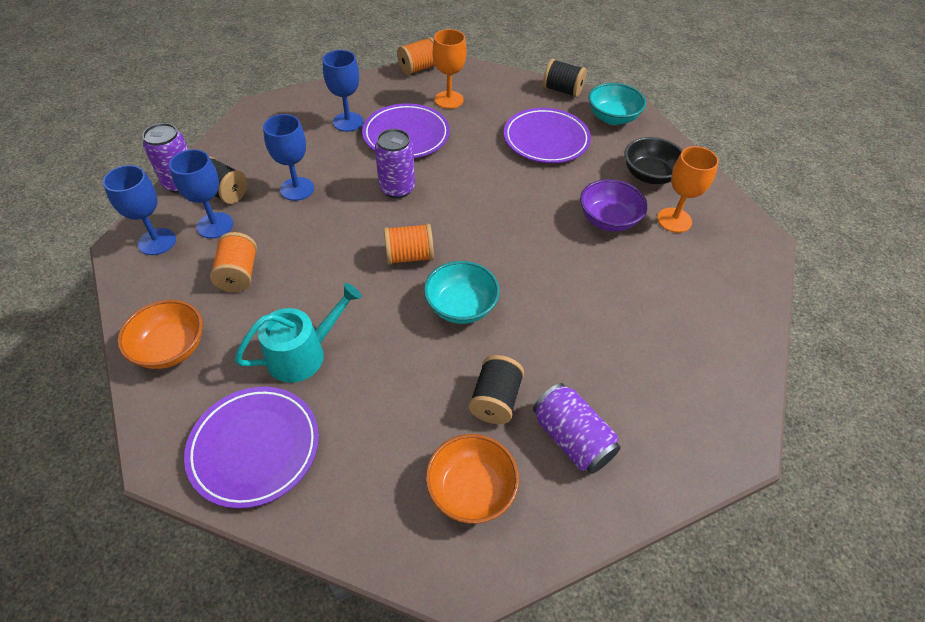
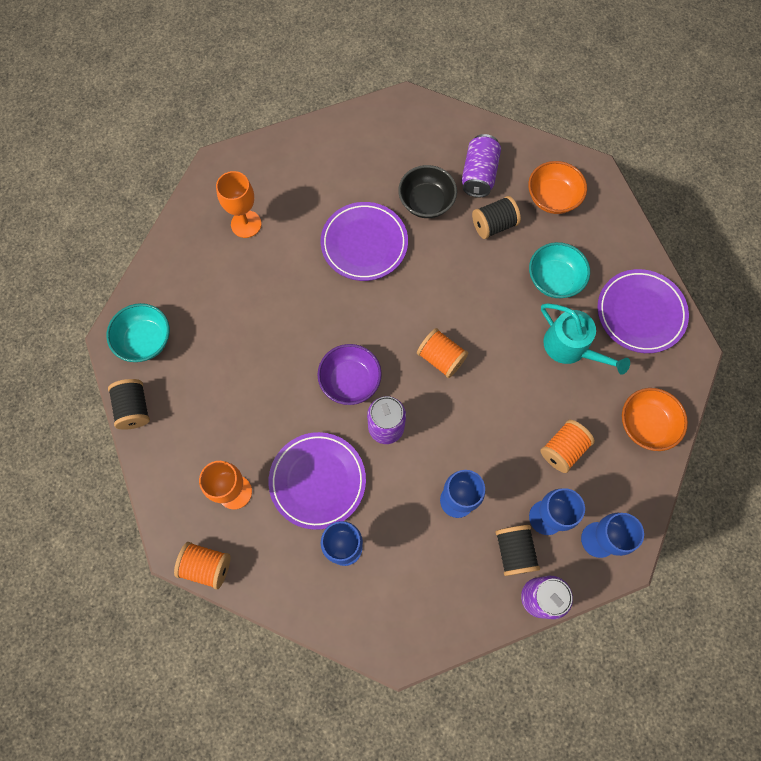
camera: 130 degrees left, 20 degrees up
turquoise watering can [235,283,362,383] -> turquoise watering can turned 150 degrees counterclockwise [541,303,630,375]
turquoise bowl [424,261,500,324] -> turquoise bowl moved to [529,242,590,298]
purple plate [504,108,591,163] -> purple plate moved to [321,202,408,281]
purple bowl [580,179,648,232] -> purple bowl moved to [317,344,382,405]
black bowl [624,137,683,184] -> black bowl moved to [398,165,457,218]

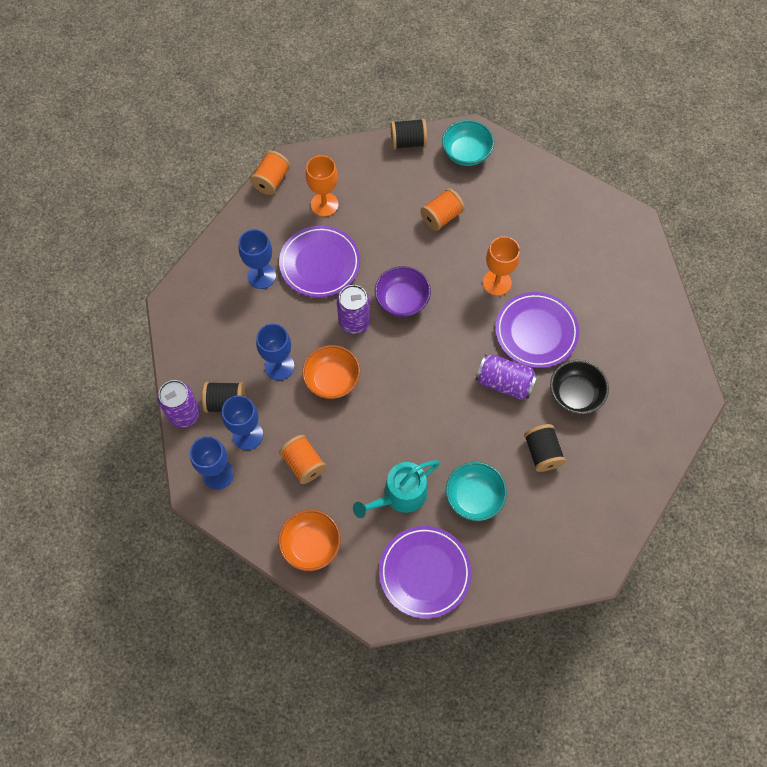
camera: 100 degrees right, 5 degrees down
orange goblet [216,171,261,238] -> orange goblet moved to [483,236,520,296]
orange spool [417,328,468,378] -> orange spool moved to [420,188,465,231]
purple can [462,134,501,198] -> purple can moved to [475,354,538,400]
orange bowl [528,161,587,214] -> orange bowl moved to [302,345,360,399]

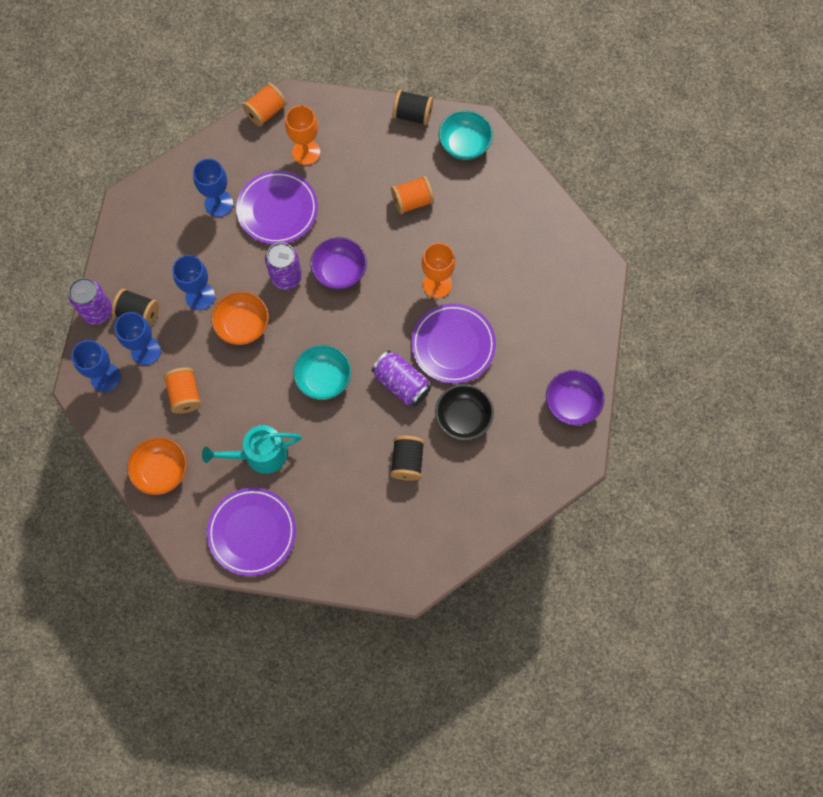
camera: 20 degrees right, 5 degrees up
turquoise bowl [446,462,507,521] -> turquoise bowl moved to [293,345,351,400]
none -> purple bowl [546,370,604,426]

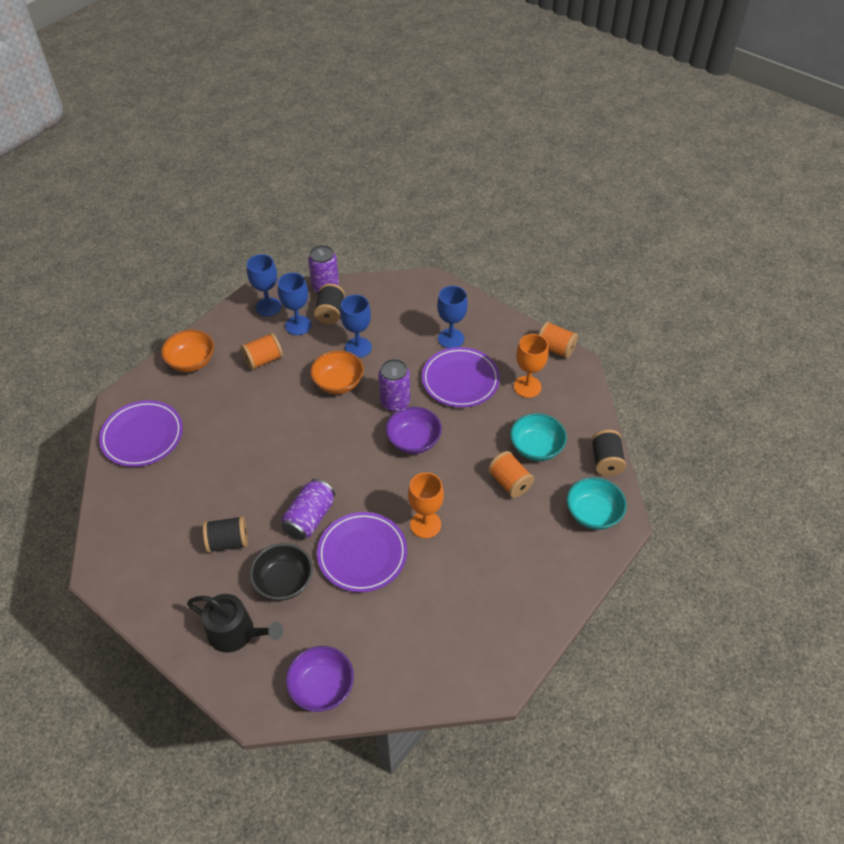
camera: 75 degrees right, 20 degrees down
turquoise watering can [202,425,302,474] -> none
turquoise bowl [293,345,351,400] -> turquoise bowl moved to [510,413,567,461]
none -> black watering can [187,594,283,653]

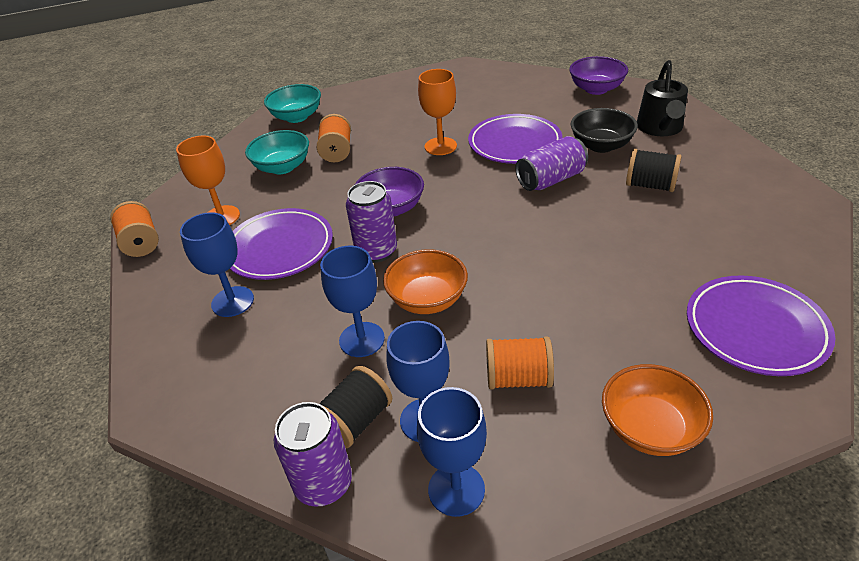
camera: 145 degrees left, 10 degrees down
black watering can [187,594,283,653] -> black watering can turned 135 degrees counterclockwise [637,60,688,136]
black spool [591,430,626,476] -> none

